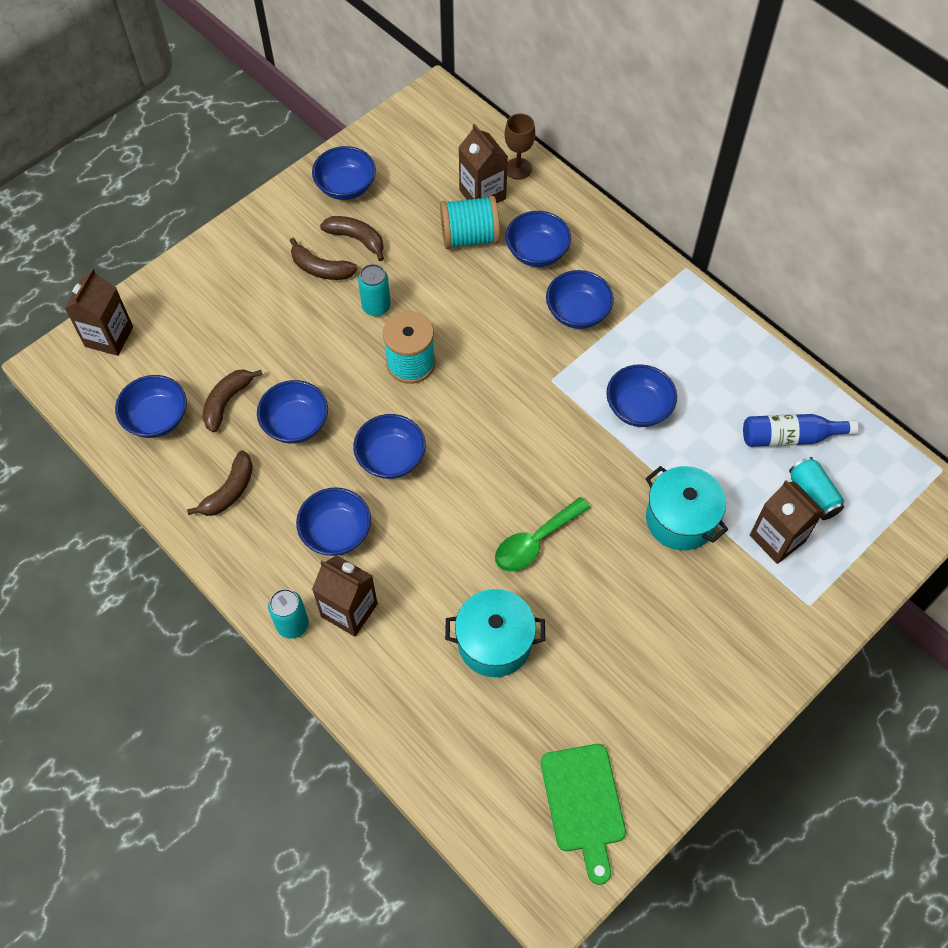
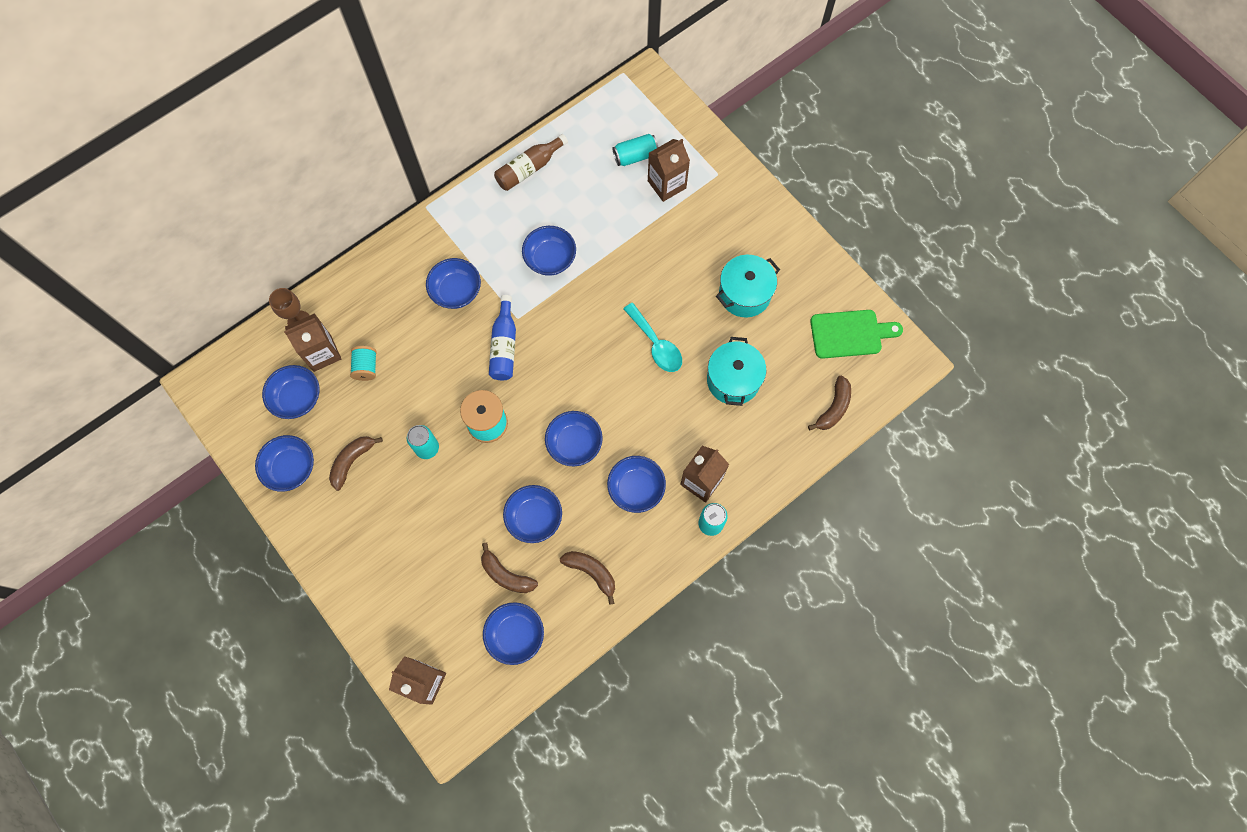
camera: 85 degrees left, 10 degrees up
brown banana [289,238,358,280] -> brown banana moved to [808,376,851,430]
turquoise spool [440,196,500,249] -> turquoise spool [350,346,377,381], size x0.62
green spoon [495,497,591,572] -> turquoise spoon [623,303,682,372]
blue bowl [506,211,571,267] -> blue bowl moved to [262,365,319,419]
turquoise pot [645,466,728,551] -> turquoise pot moved to [716,255,780,317]
blue bottle [743,414,858,447] -> blue bottle moved to [489,295,516,380]
none -> brown bottle [494,134,568,191]

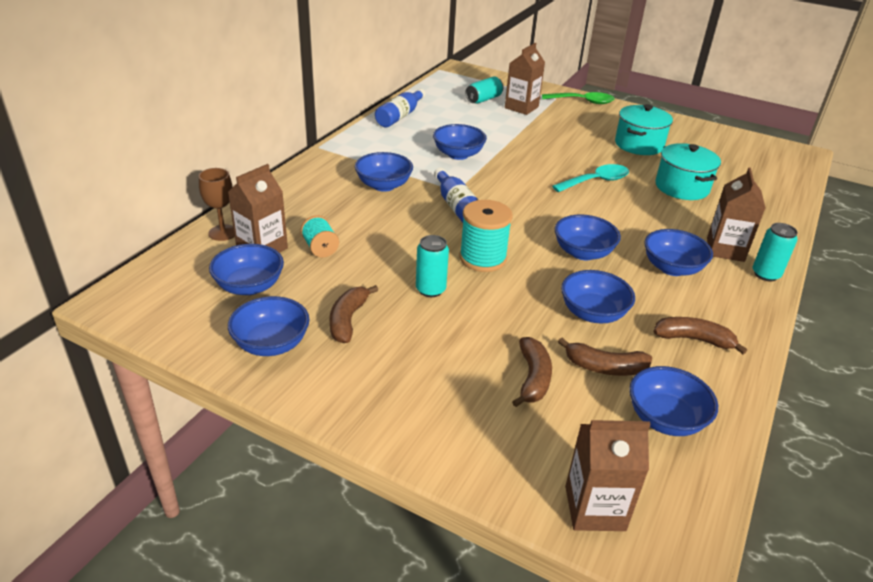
camera: 25 degrees left, 35 degrees down
brown bottle [494,134,568,191] -> blue bottle [375,89,426,127]
turquoise spoon [623,303,682,372] -> turquoise spoon turned 60 degrees counterclockwise [552,164,629,192]
brown banana [808,376,851,430] -> brown banana moved to [512,337,552,407]
green cutting board [810,310,903,359] -> none
none -> green spoon [542,92,615,104]

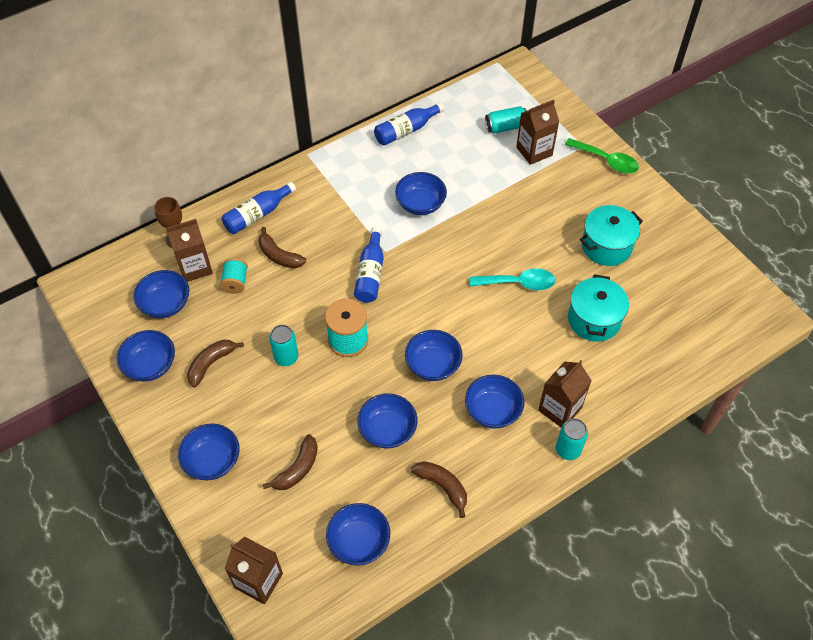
camera: 30 degrees right, 20 degrees up
blue bowl [355,152,413,192] -> blue bowl moved to [178,424,240,480]
brown banana [558,338,652,376] -> brown banana moved to [259,227,306,268]
none -> blue bottle [222,182,296,234]

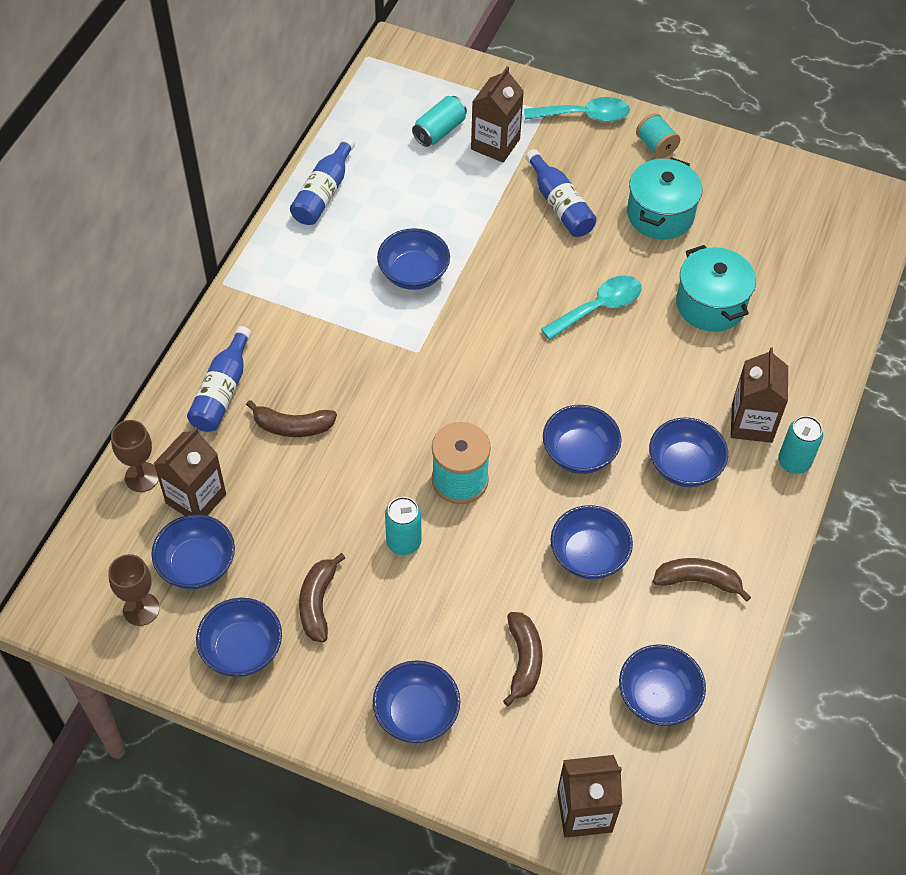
camera: 35 degrees left, 0 degrees up
turquoise spool [220,258,248,294] -> turquoise spool moved to [636,113,680,158]
blue bottle [354,227,384,303] -> blue bottle moved to [526,149,597,237]
green spoon [565,138,639,174] -> turquoise spoon [524,97,630,122]
none -> brown goblet [108,554,160,626]

